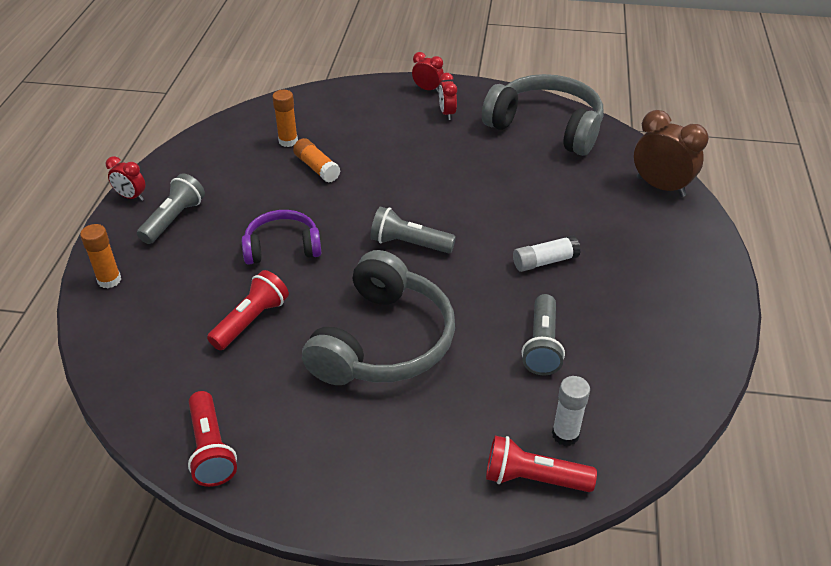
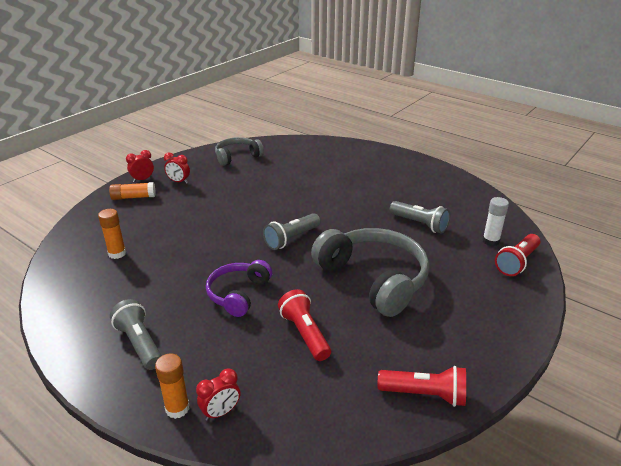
camera: 60 degrees left, 10 degrees down
red clock [106,156,146,201] -> red clock moved to [196,368,240,421]
orange glue stick [293,138,340,183] -> orange glue stick moved to [109,182,156,200]
grey headphones [482,74,604,156] -> grey headphones [215,137,264,166], size x0.58
white glue stick [513,235,581,272] -> none
brown clock [634,110,709,197] -> none

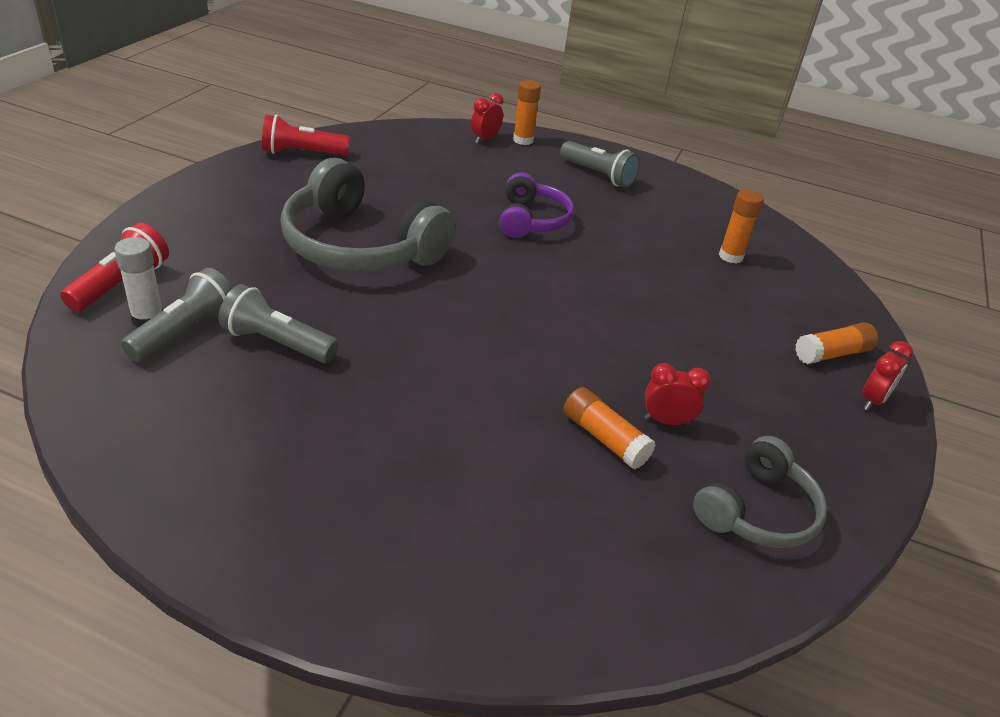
camera: 160 degrees right, 5 degrees up
red clock [164,153,190,184] -> red clock moved to [644,363,711,425]
grey flashlight [263,213,321,250] -> grey flashlight moved to [121,267,233,362]
red flashlight [278,289,331,361] -> none
none -> orange glue stick [564,387,655,469]

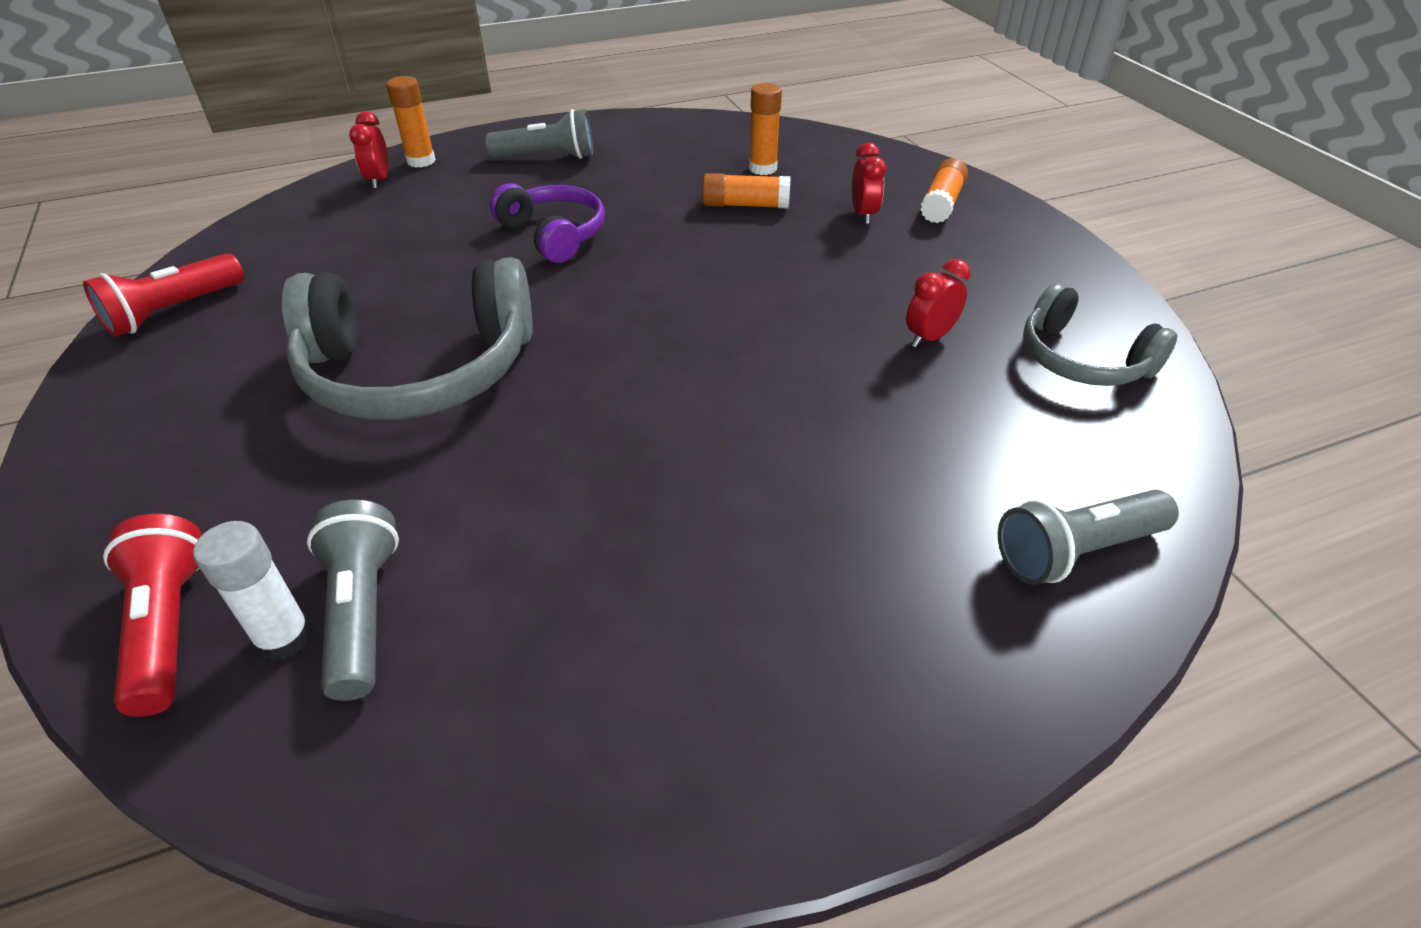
camera: 40 degrees left, 5 degrees up
grey flashlight [218,284,339,363] -> grey flashlight moved to [998,490,1179,585]
orange glue stick [564,387,655,469] -> orange glue stick moved to [703,173,790,209]
grey headphones [693,436,827,548] -> grey headphones turned 135 degrees clockwise [1023,283,1177,386]
red clock [862,341,913,410] -> red clock moved to [852,143,886,224]

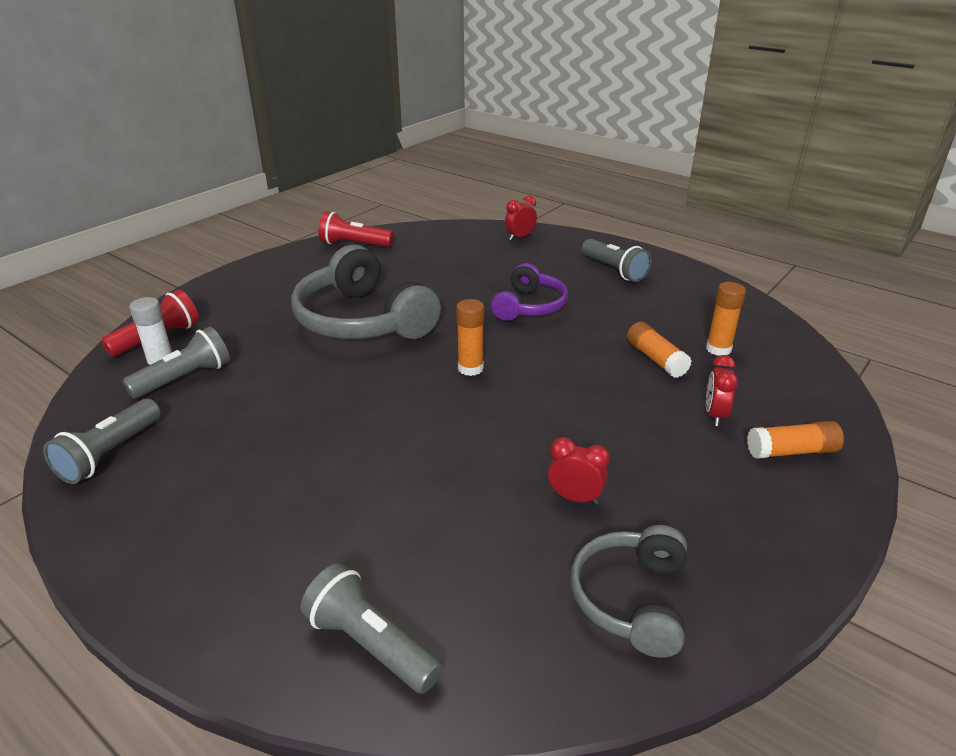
camera: 60 degrees right, 10 degrees down
orange glue stick [386,76,436,168] -> orange glue stick moved to [456,299,484,376]
red clock [852,143,886,224] -> red clock turned 135 degrees clockwise [706,355,738,426]
none -> grey flashlight [43,399,161,484]

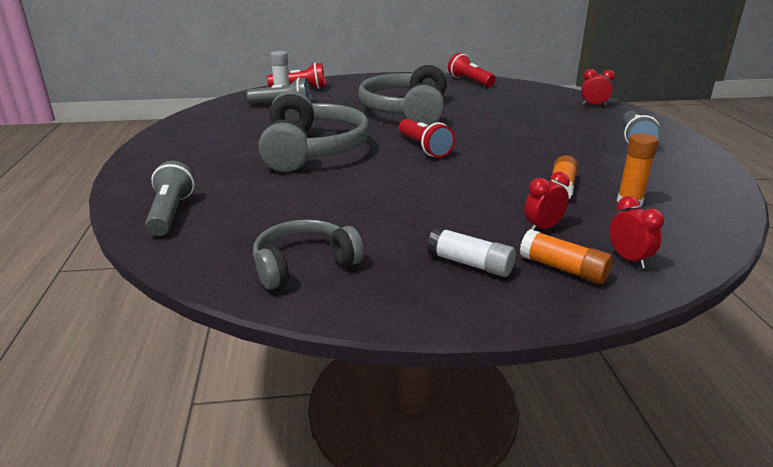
camera: 45 degrees right, 5 degrees down
grey flashlight [43,399,161,484] -> none
orange glue stick [456,299,484,376] -> red flashlight [399,119,455,158]
purple headphones [491,263,568,321] -> none
red clock [548,437,610,505] -> red clock moved to [610,196,664,269]
none -> grey headphones [258,91,370,172]
none -> white glue stick [427,227,516,277]

